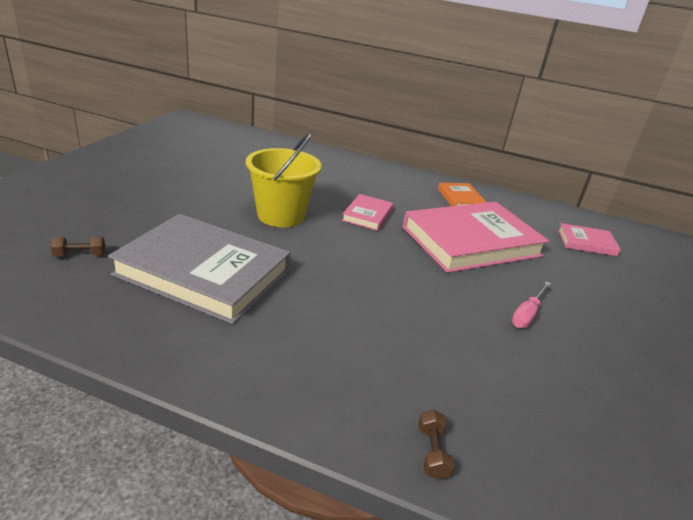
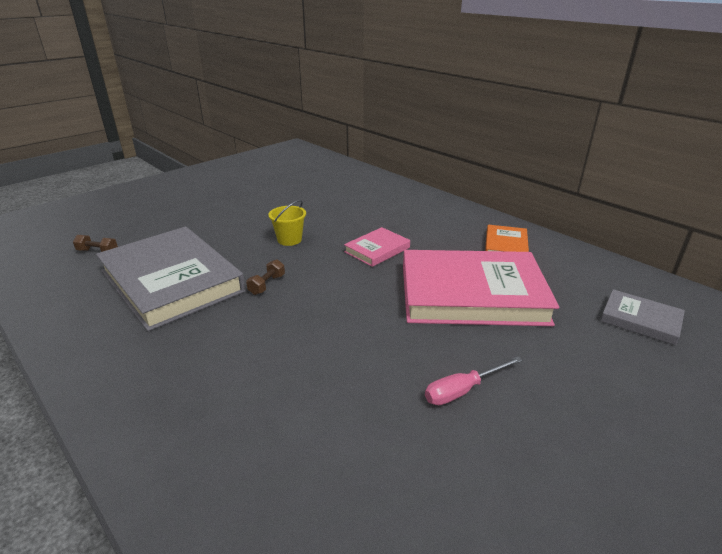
camera: 30 degrees right, 0 degrees up
yellow bucket [246,133,322,227] -> yellow bucket [268,200,306,246], size x0.52
brown dumbbell [418,409,454,480] -> brown dumbbell moved to [246,259,285,295]
pink book [558,223,621,256] -> grey book [600,289,685,345]

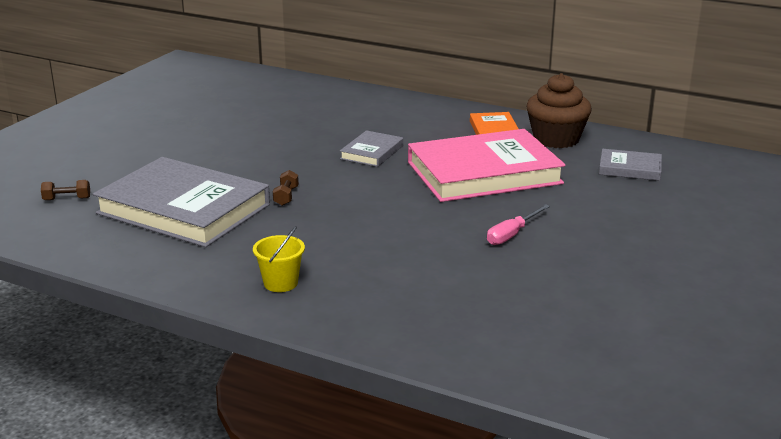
camera: 20 degrees left, 5 degrees down
yellow bucket [268,200,306,246] -> yellow bucket moved to [253,226,305,292]
pink book [344,227,410,267] -> grey book [340,130,403,167]
none -> brown cupcake [526,73,592,148]

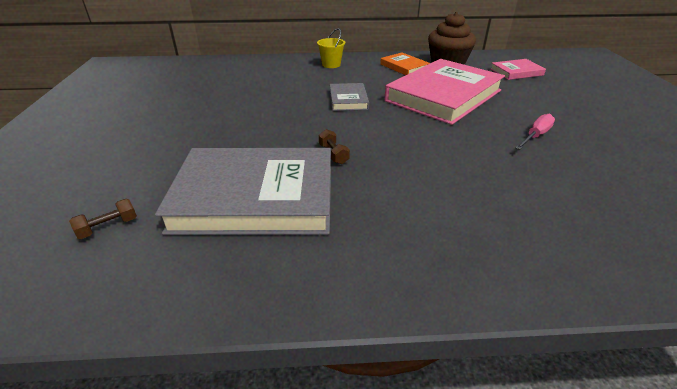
camera: 30 degrees left, 10 degrees up
yellow bucket [253,226,305,292] -> yellow bucket moved to [317,28,345,68]
pink screwdriver [487,204,550,245] -> pink screwdriver turned 150 degrees counterclockwise [515,114,555,150]
grey book [599,149,662,181] -> pink book [490,59,546,80]

